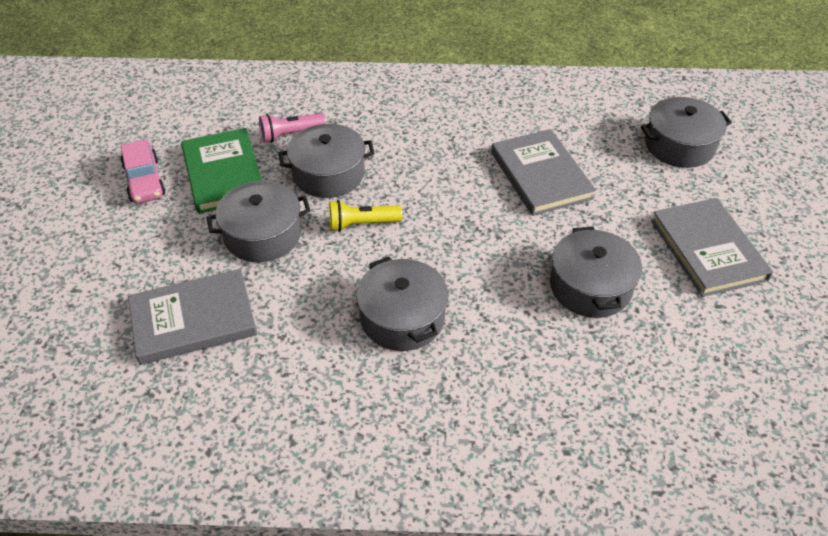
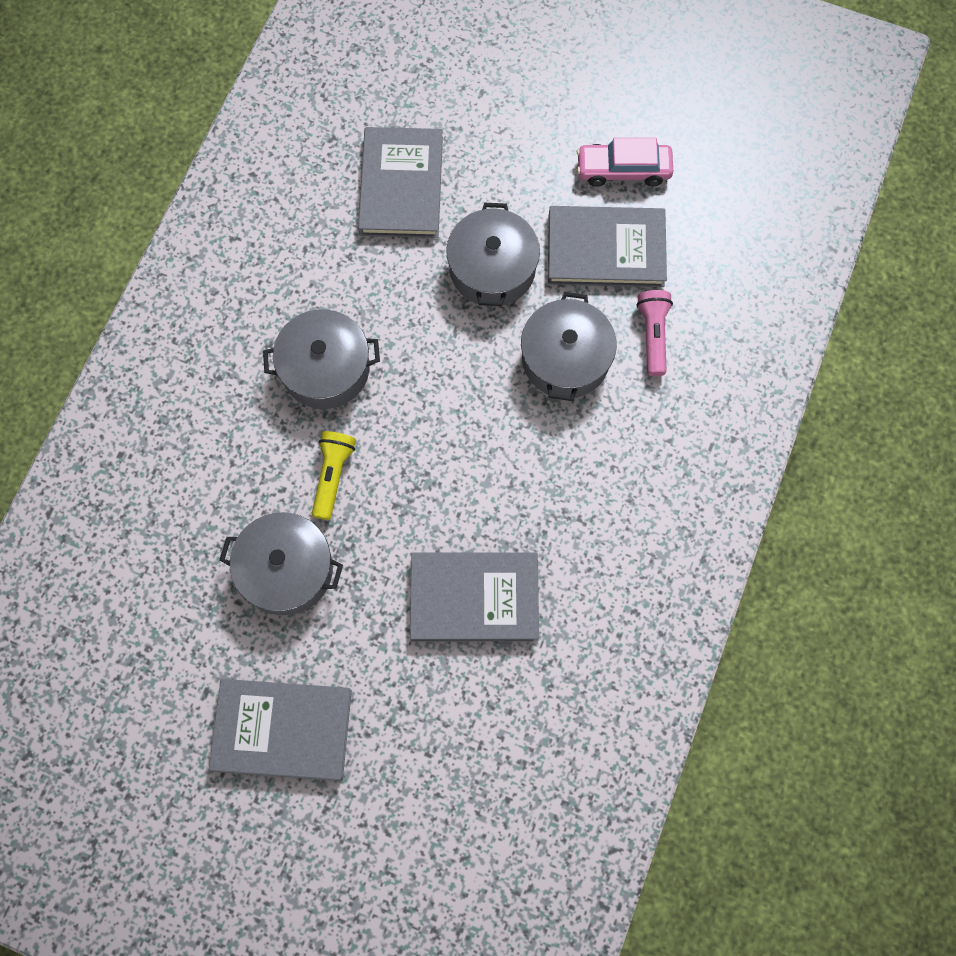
camera: 110 degrees right, 25 degrees up
green book [181,128,262,214] -> grey book [548,206,667,287]
yellow flashlight [329,200,402,232] -> yellow flashlight moved to [312,431,356,520]
grey pot [641,97,732,168] -> none

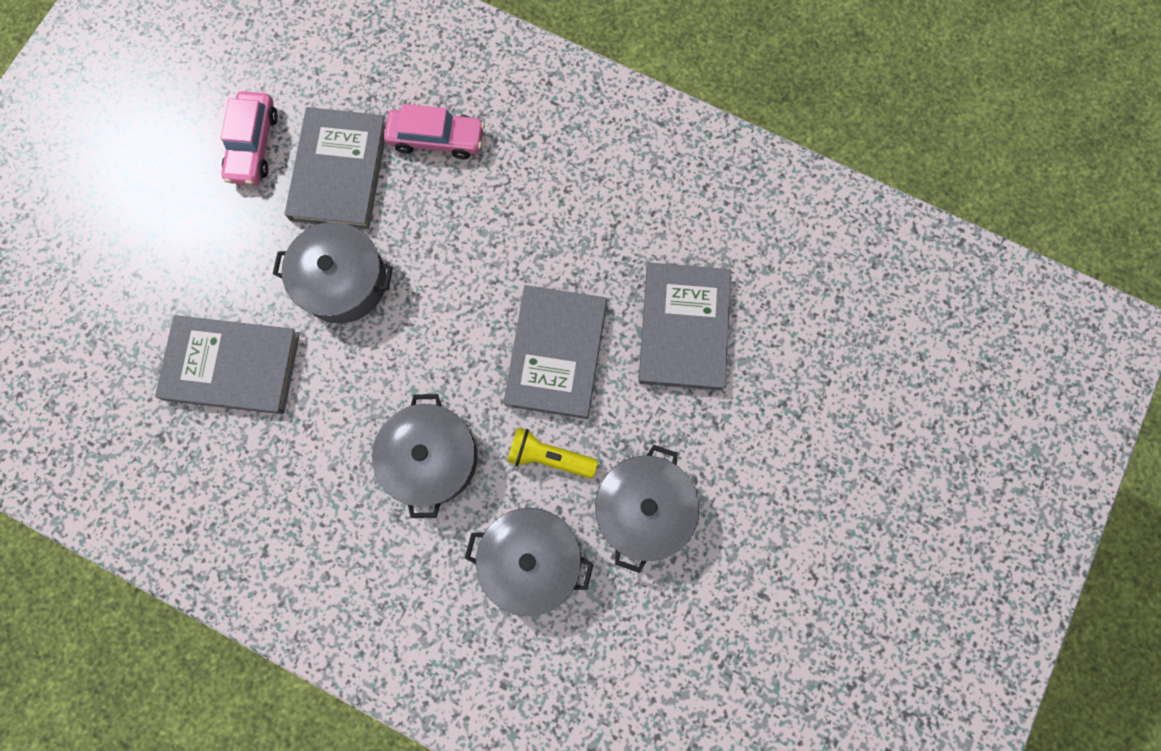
camera: 85 degrees left, 5 degrees up
grey book [209,679,352,781] -> grey book moved to [503,285,607,419]
grey pot [521,292,617,401] -> grey pot moved to [465,508,593,616]
pink flashlight [636,290,673,376] -> pink car [384,104,485,159]

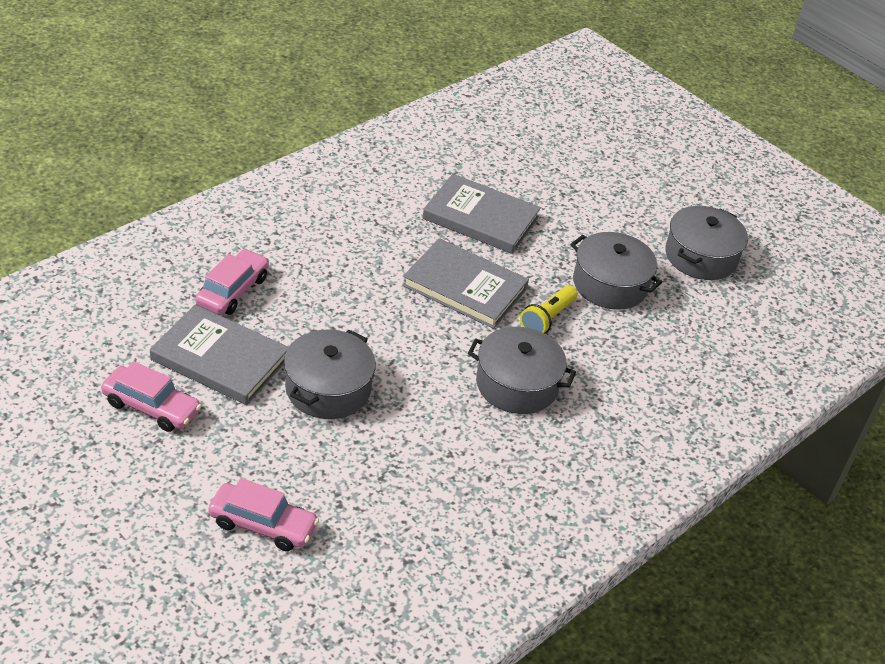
camera: 75 degrees left, 35 degrees down
grey book [155,315,300,414] -> none
grey pot [465,508,593,616] -> grey pot moved to [665,206,748,280]
none -> pink car [208,478,319,551]

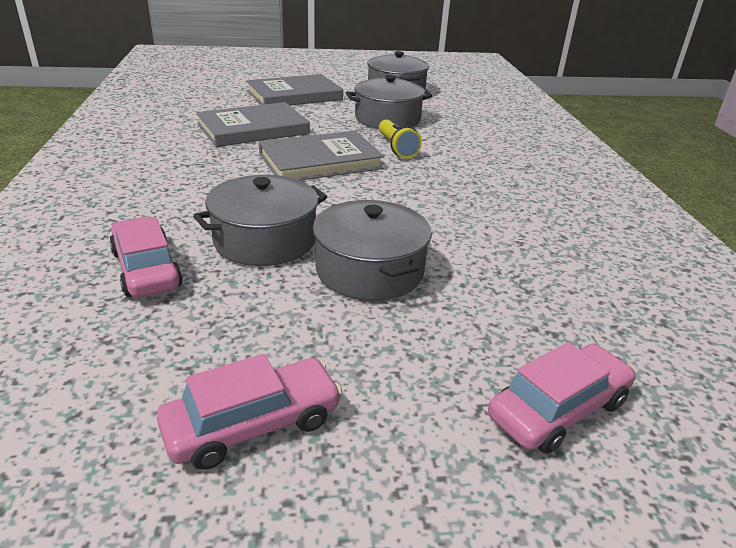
camera: 50 degrees left, 10 degrees down
grey book [150,304,288,405] -> grey book moved to [246,74,343,105]
grey pot [468,327,576,414] -> grey pot moved to [193,175,327,266]

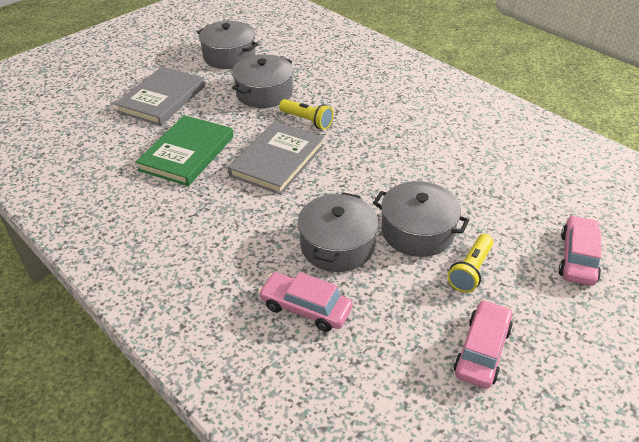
camera: 35 degrees left, 10 degrees up
grey book [196,102,310,147] -> green book [136,115,234,186]
none -> yellow flashlight [447,234,494,293]

